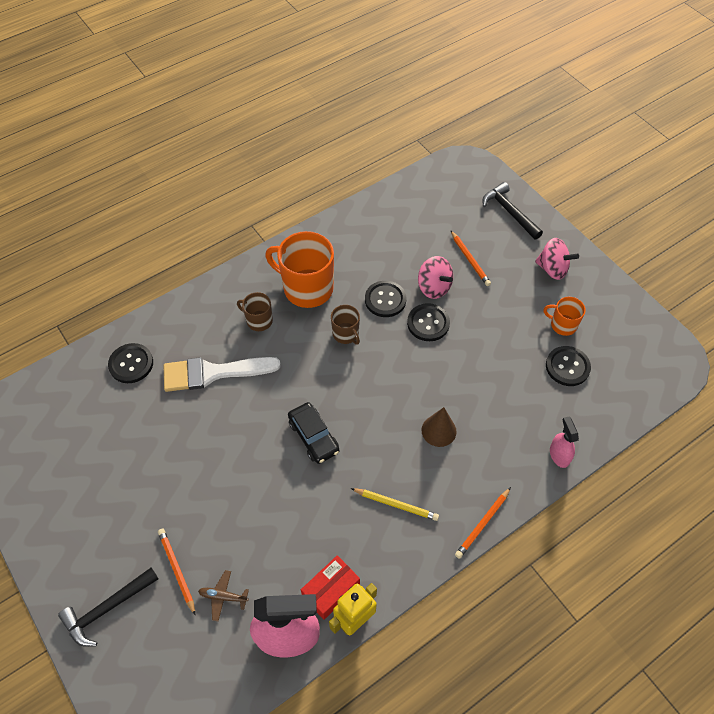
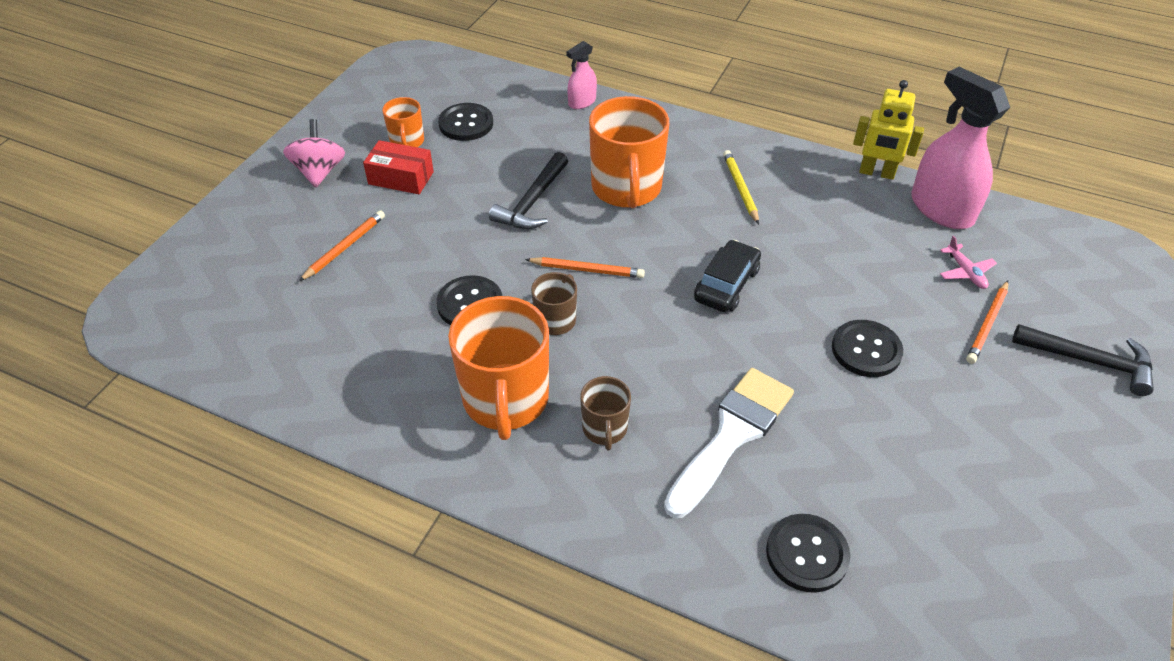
camera: 120 degrees left, 10 degrees down
white brush [164,357,281,392] -> white brush turned 105 degrees counterclockwise [664,368,794,518]
brown plane [198,570,249,621] -> pink plane [940,236,997,289]
red box [301,555,360,620] -> red box moved to [363,140,434,194]
black button [407,303,450,341] -> black button moved to [832,320,903,377]
pink spinning top [418,256,453,299] -> none
brown cone [422,407,457,447] -> orange mug [589,96,669,208]
orange pencil [455,487,511,559] -> orange pencil moved to [525,257,645,278]
black hammer [482,182,543,240] -> black hammer moved to [489,152,568,229]

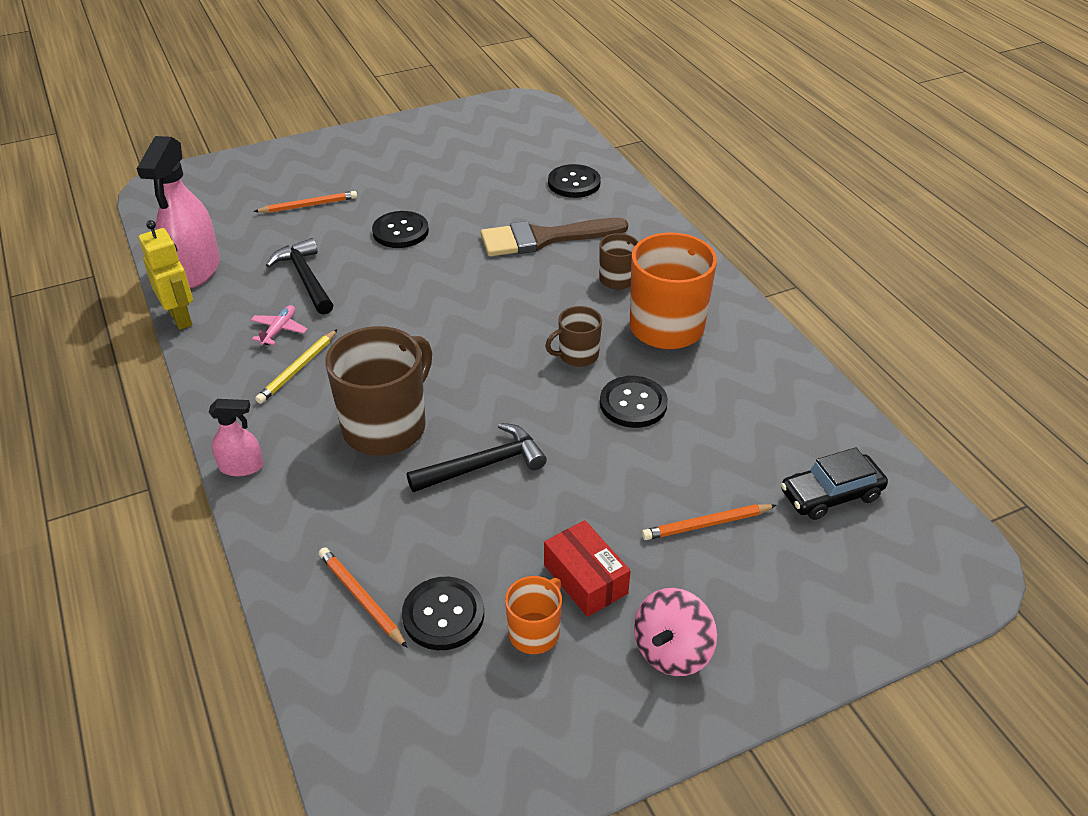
camera: 140 degrees left, 5 degrees down
orange pencil [525,257,645,278] -> orange pencil moved to [319,547,408,648]
pink spray bottle [567,41,597,109] -> pink spray bottle moved to [209,399,263,476]
orange mug [589,96,669,208] -> brown mug [325,326,432,456]
white brush [664,368,794,518] -> brown brush [481,218,628,256]
black car [694,240,761,312] -> black car moved to [781,447,888,520]
pink plane [940,236,997,289] -> pink plane moved to [251,305,308,345]
black hammer [1012,324,1154,396] -> black hammer moved to [266,238,333,315]

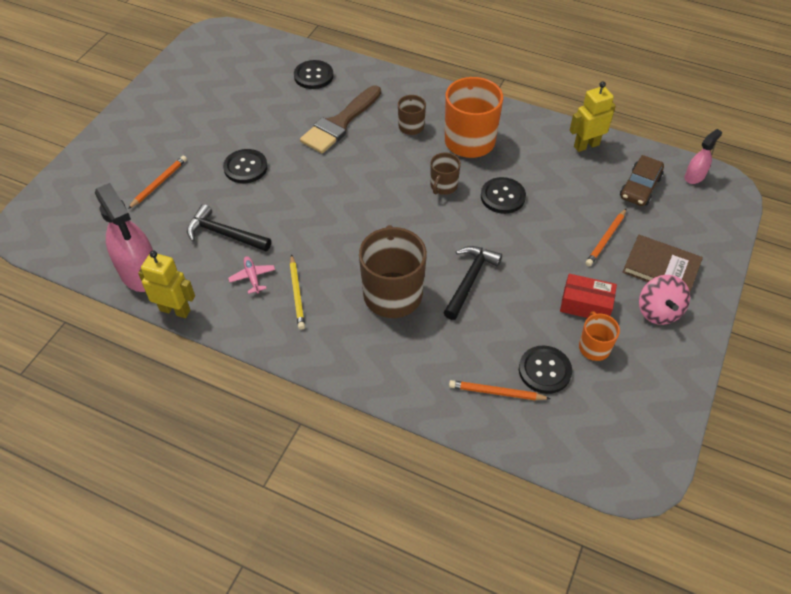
camera: 40 degrees left, 10 degrees up
pink spray bottle [209,399,263,476] -> pink spray bottle moved to [684,129,722,184]
black car [781,447,888,520] -> brown car [620,155,664,206]
none -> yellow robot [570,81,616,152]
none -> brown book [623,235,703,292]

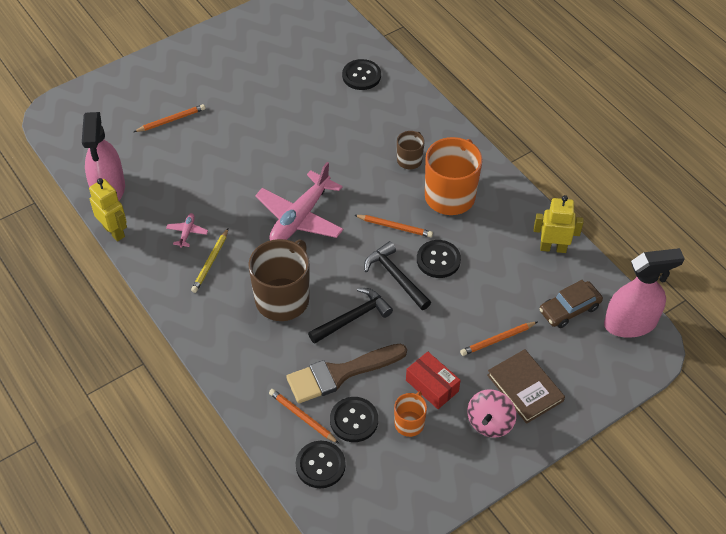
camera: 30 degrees right, 0 degrees up
black hammer [187,204,271,251] -> black hammer moved to [364,241,431,310]
black button [223,149,268,183] -> black button moved to [296,441,345,488]
brown brush [300,85,381,153] -> brown brush moved to [286,344,407,403]
brown mug [430,152,461,195] -> orange pencil [354,215,433,237]
pink spray bottle [684,129,722,184] -> pink spray bottle [604,248,685,338], size x1.97
none -> pink plane [255,162,344,241]

